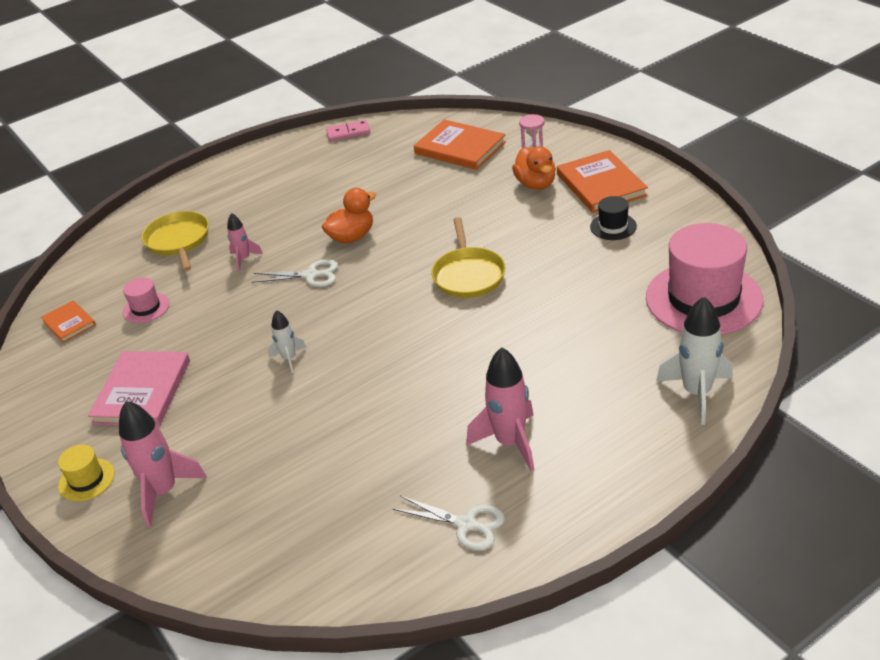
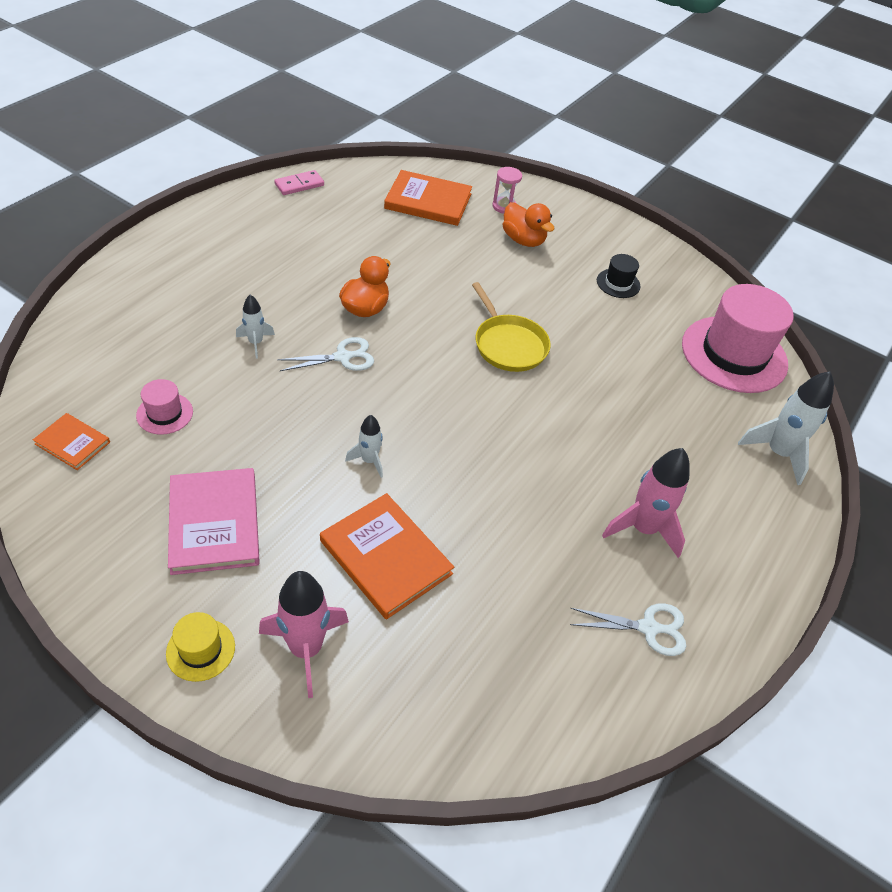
camera: 30 degrees left, 10 degrees up
yellow pan [142,211,209,271] -> none
pink rocket [227,213,263,272] -> white rocket [236,295,275,359]
orange book [557,150,648,213] -> orange book moved to [320,493,454,620]

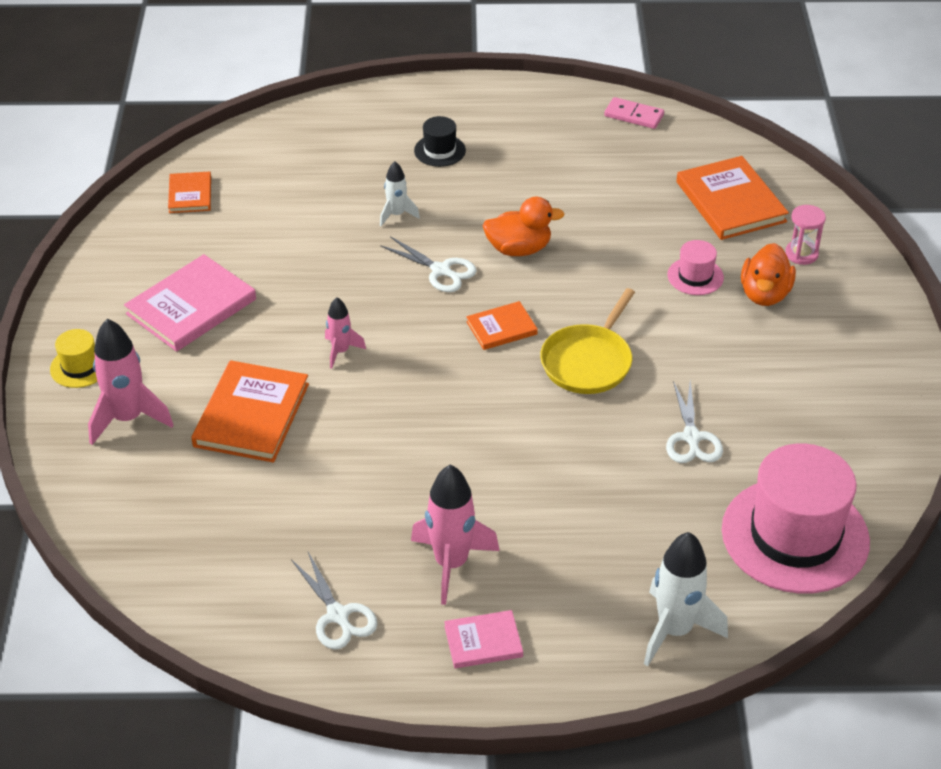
camera: 60 degrees right, 5 degrees down
pink hat [136,379,193,435] -> pink hat moved to [667,240,724,295]
white rocket [345,415,383,478] -> pink rocket [325,297,366,369]
black hat [597,254,640,298] -> black hat moved to [414,116,466,167]
none -> pink book [444,610,523,668]
none -> orange book [466,301,538,350]
none -> white scissors [666,381,723,463]

